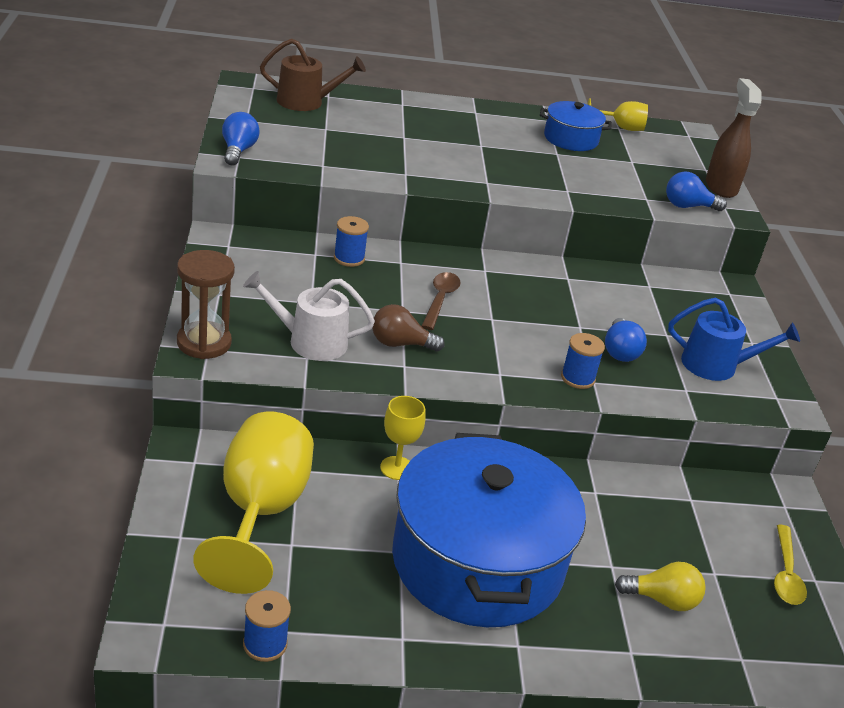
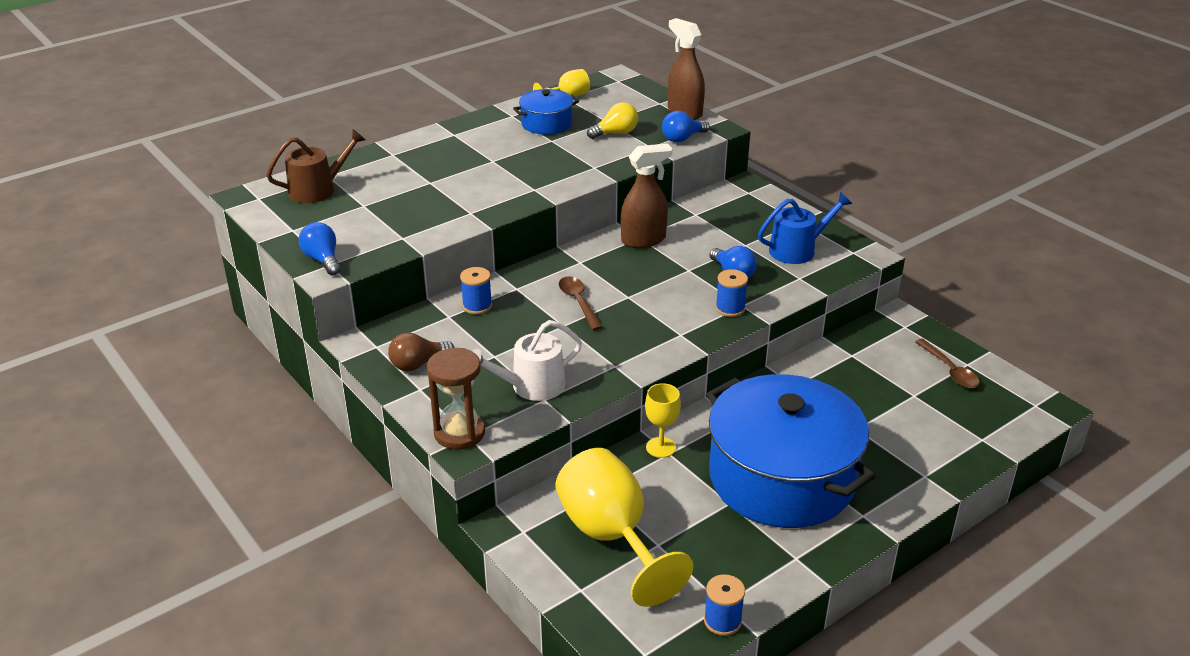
camera: 30 degrees left, 0 degrees up
brown light bulb [372,304,445,352] -> brown light bulb moved to [388,333,455,371]
yellow light bulb [615,562,706,611] -> yellow light bulb moved to [587,102,638,139]
yellow spoon [774,525,807,605] -> brown spoon [915,339,980,388]
none -> brown spray bottle [621,144,673,248]

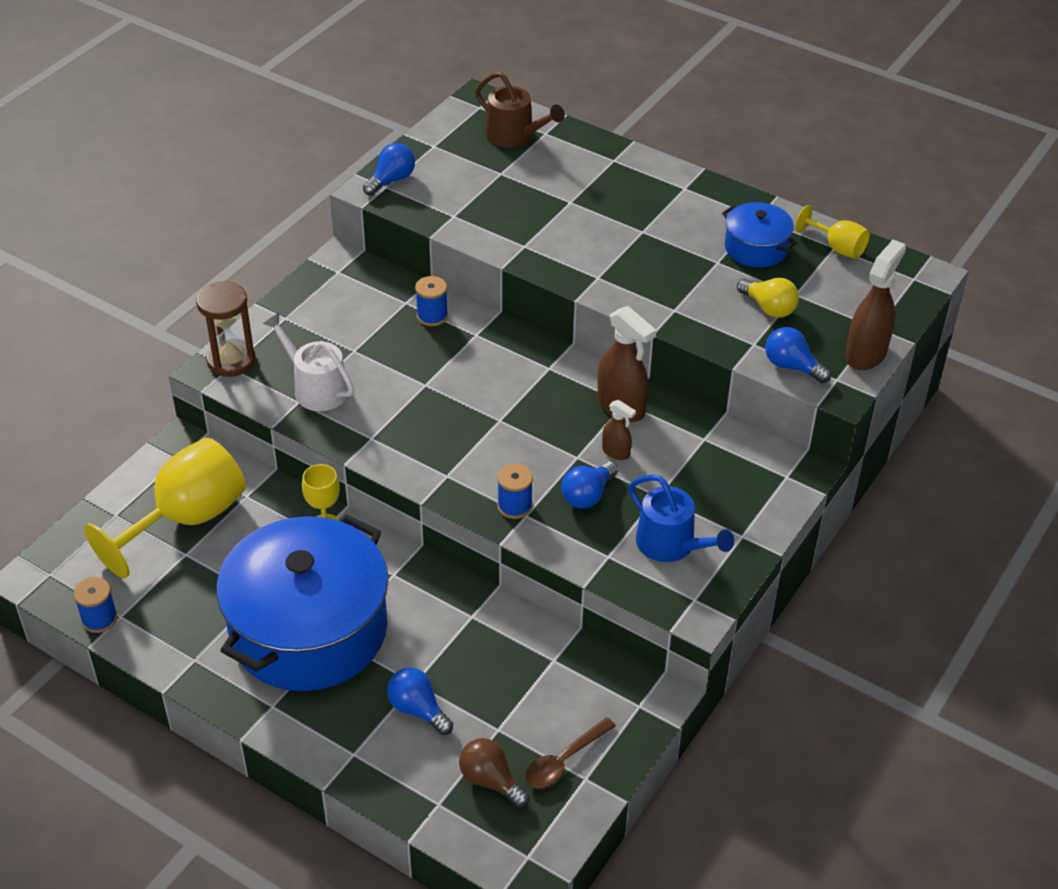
camera: 70 degrees right, 10 degrees up
brown light bulb [388,333,455,371] -> brown light bulb moved to [459,738,529,808]
brown spoon [559,276,603,330] -> none
none -> blue light bulb [387,667,453,735]
none -> brown spray bottle [602,400,636,460]

